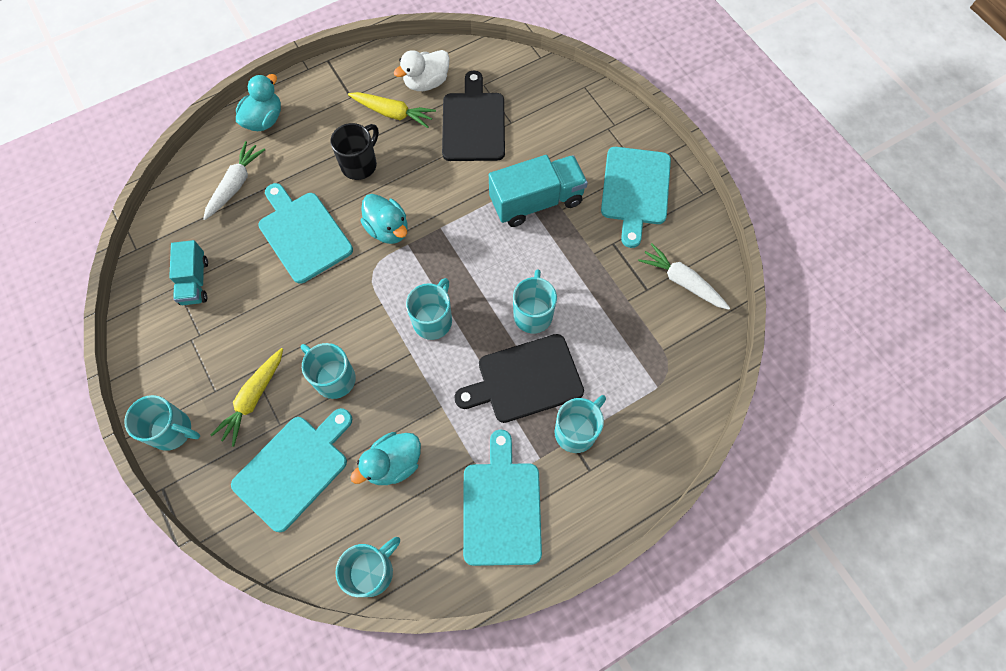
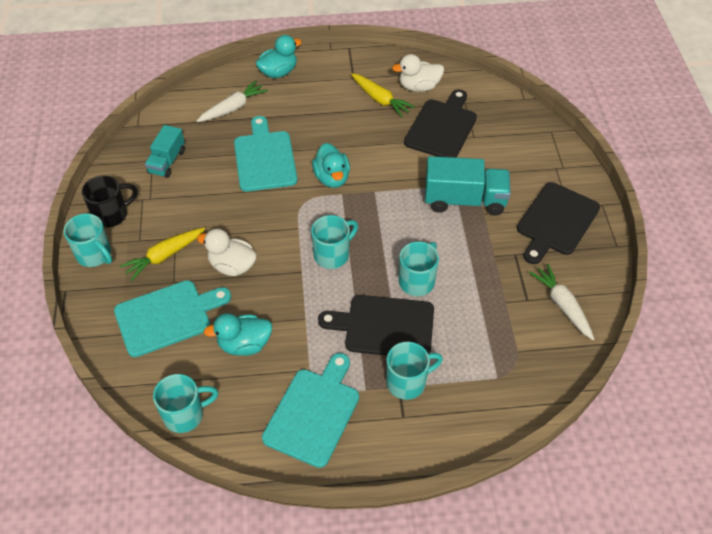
camera: 25 degrees right, 15 degrees down
turquoise mug [300,343,356,399] -> white duck [197,229,257,276]
black mug [330,123,379,180] -> black mug moved to [82,175,138,228]
turquoise cutting board [601,147,671,248] -> black cutting board [517,182,600,264]

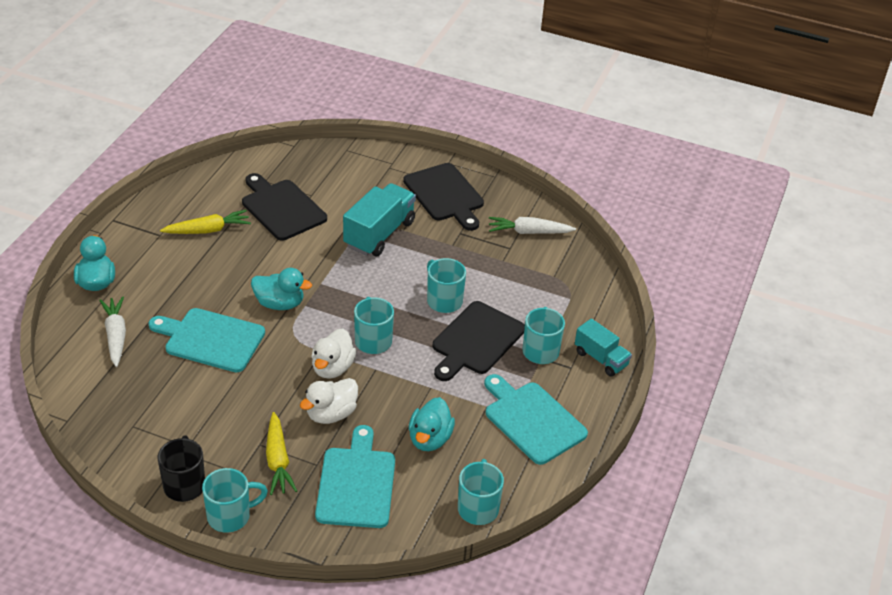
camera: 65 degrees left, 10 degrees down
turquoise truck [145,125,185,178] -> turquoise truck moved to [575,318,632,377]
white duck [392,54,444,92] -> white duck moved to [311,329,356,379]

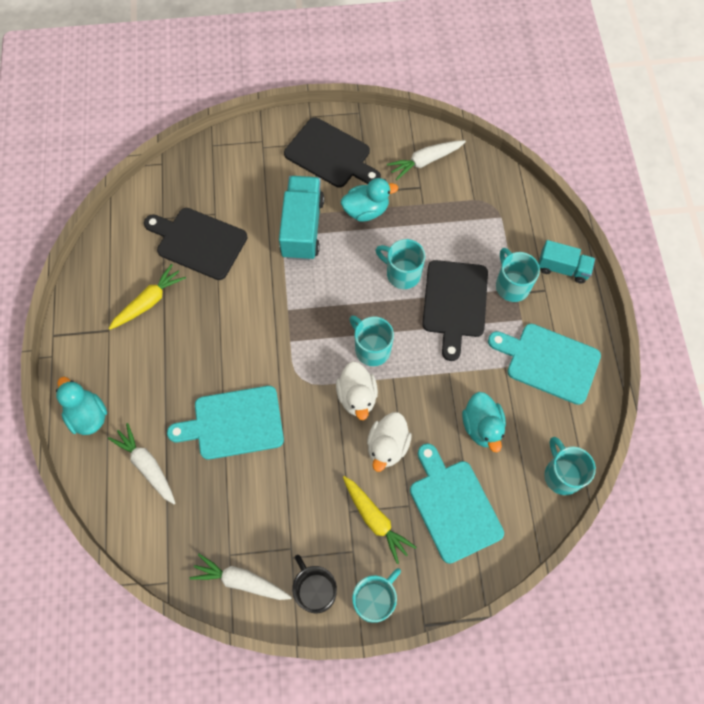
camera: 25 degrees left, 25 degrees up
turquoise duck [251,268,312,310] -> turquoise duck moved to [341,178,398,221]
none -> white carrot [190,554,292,600]

